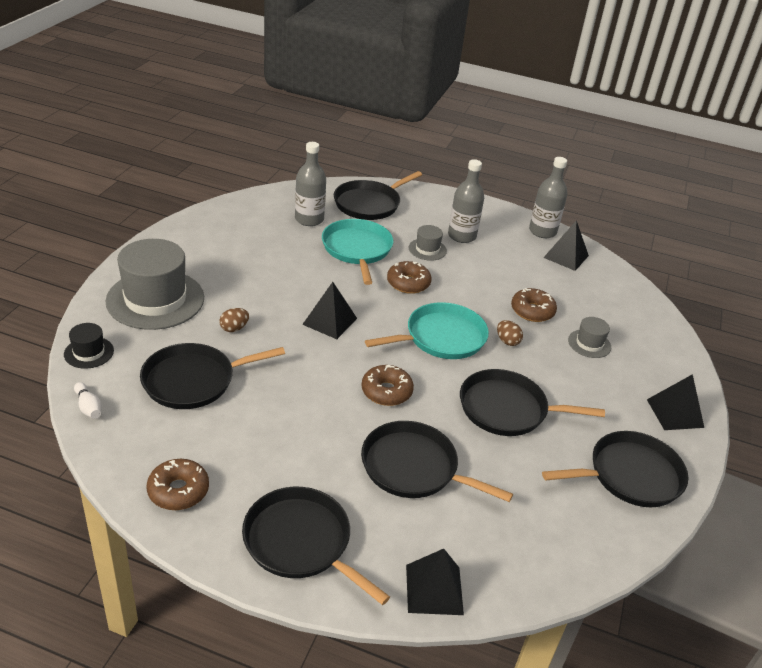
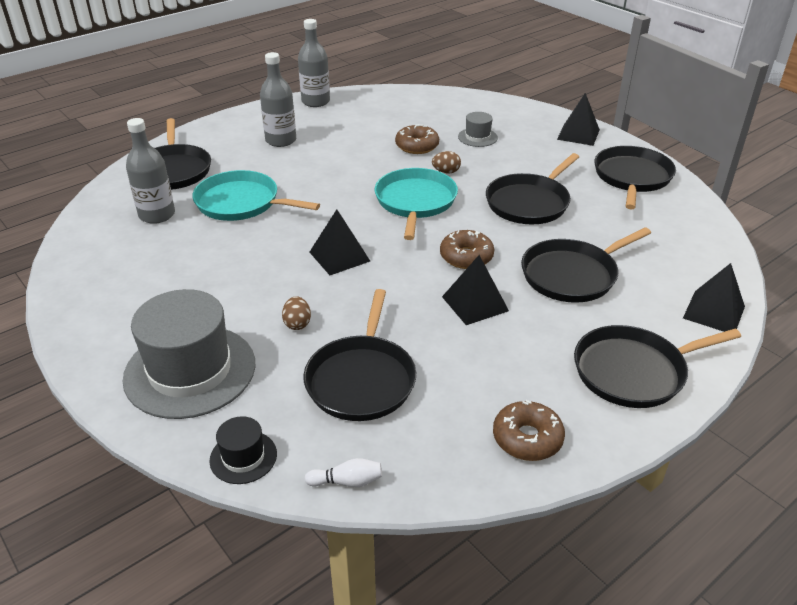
camera: 55 degrees left, 0 degrees up
brown donut [387,261,431,294] -> none
grey hat [409,225,447,261] -> none
black pyramid [543,220,589,271] -> black pyramid moved to [442,255,509,325]

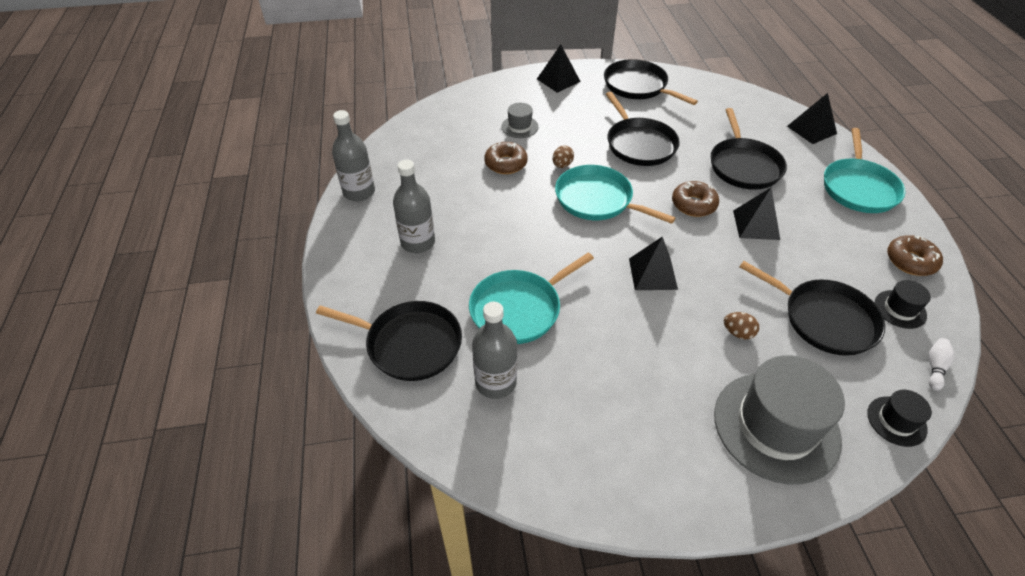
camera: 60 degrees left, 10 degrees up
black pan [574,325,741,408] -> turquoise pan [824,128,906,213]
none -> black hat [875,280,931,329]

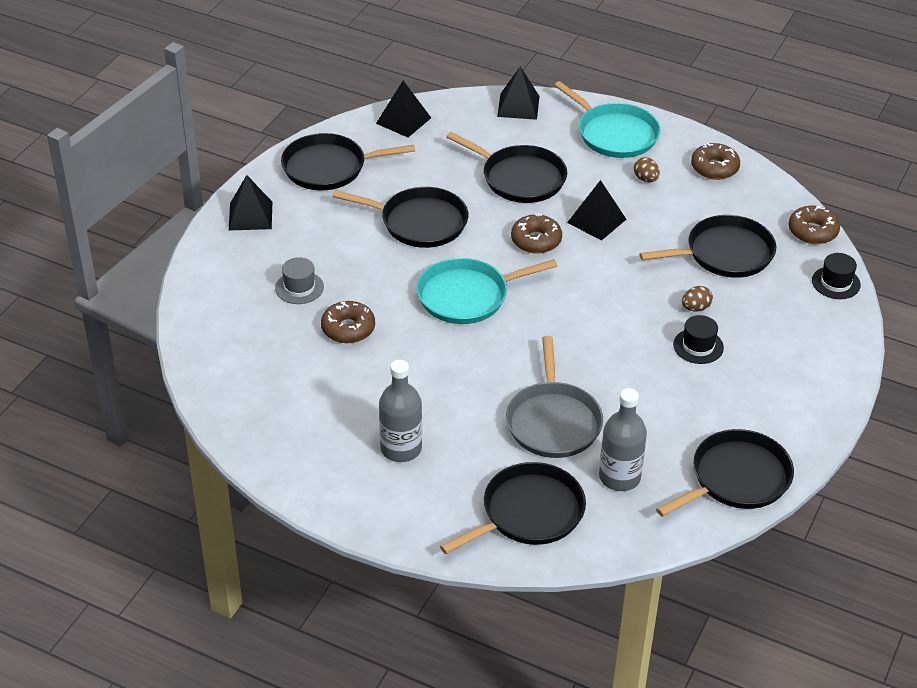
camera: 55 degrees left, 5 degrees down
grey bottle [332,110,375,201] -> none
turquoise pan [469,253,594,344] -> grey pan [506,336,603,458]
brown egg [553,146,574,168] -> brown egg moved to [634,157,660,182]
black pyramid [629,237,678,290] -> black pyramid moved to [376,81,431,138]
grey hat [714,355,845,485] -> none
black hat [875,280,931,329] -> black hat moved to [673,315,724,364]
white bowling pin [928,338,954,391] -> brown donut [788,206,840,244]
none -> black pan [656,429,794,517]

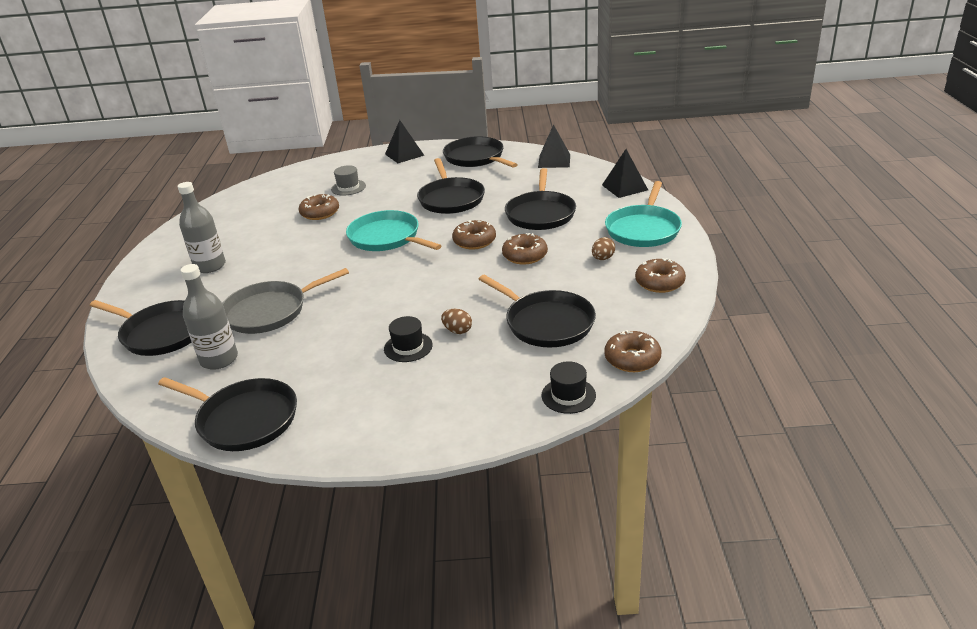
camera: 65 degrees right, 10 degrees down
black pyramid [567,180,626,241] -> brown donut [502,233,548,265]

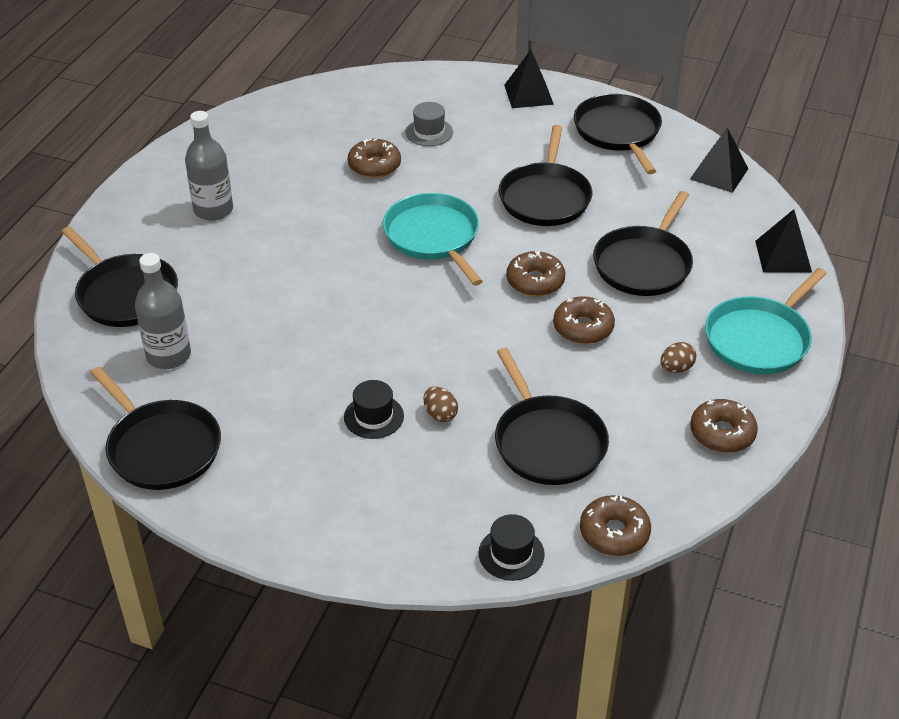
camera: 20 degrees right, 10 degrees up
grey pan [222,268,349,334] -> none

